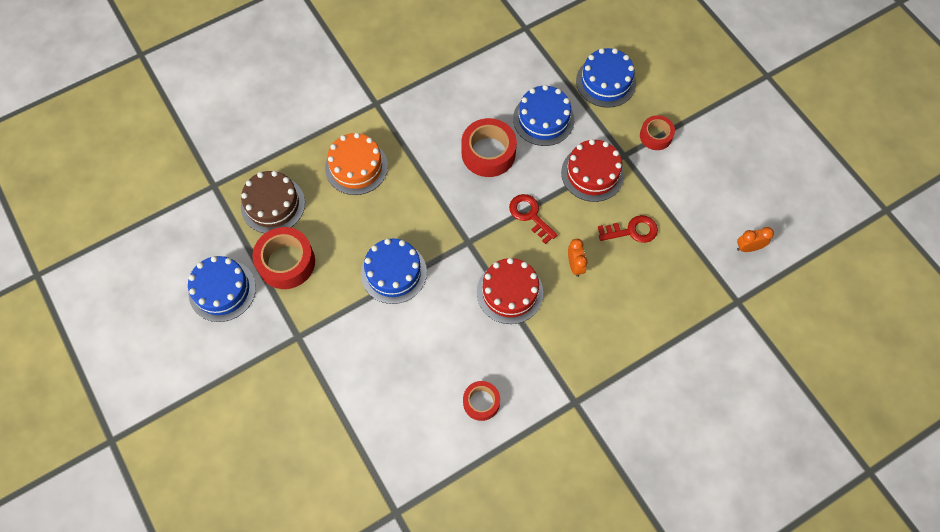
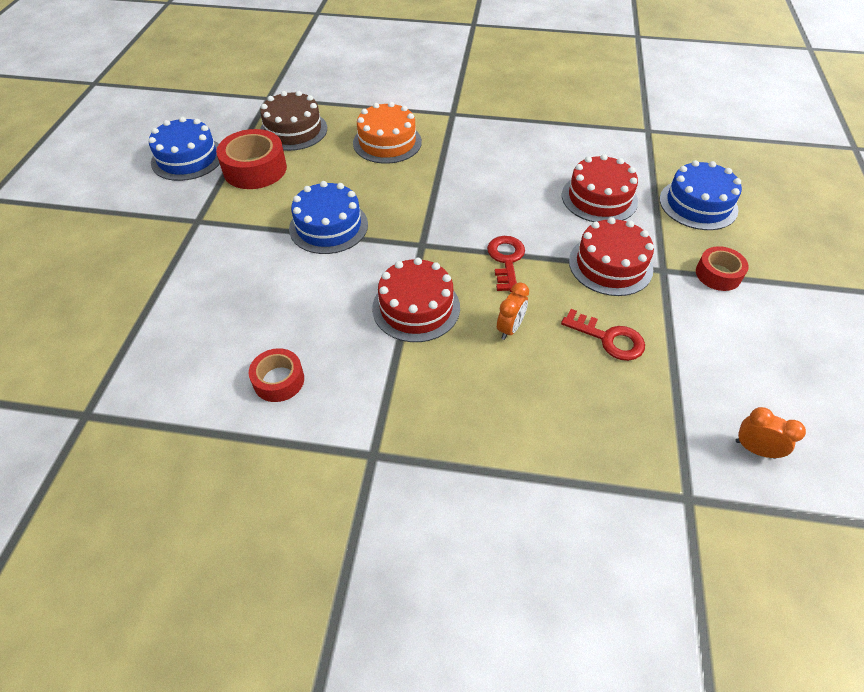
camera: 40 degrees right, 15 degrees down
red tape [461,118,517,177] -> none
blue cake [513,85,574,146] -> red cake [562,154,638,222]

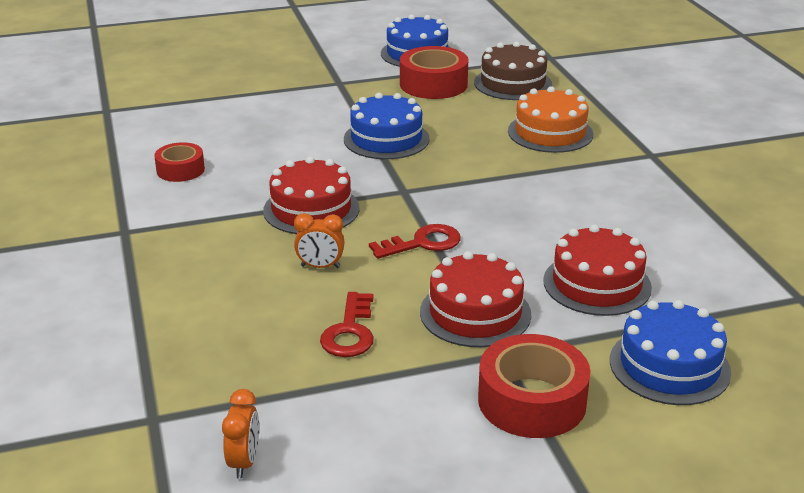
camera: 65 degrees right, 20 degrees down
red tape [696,246,749,291] -> red tape [478,334,591,438], size x1.66

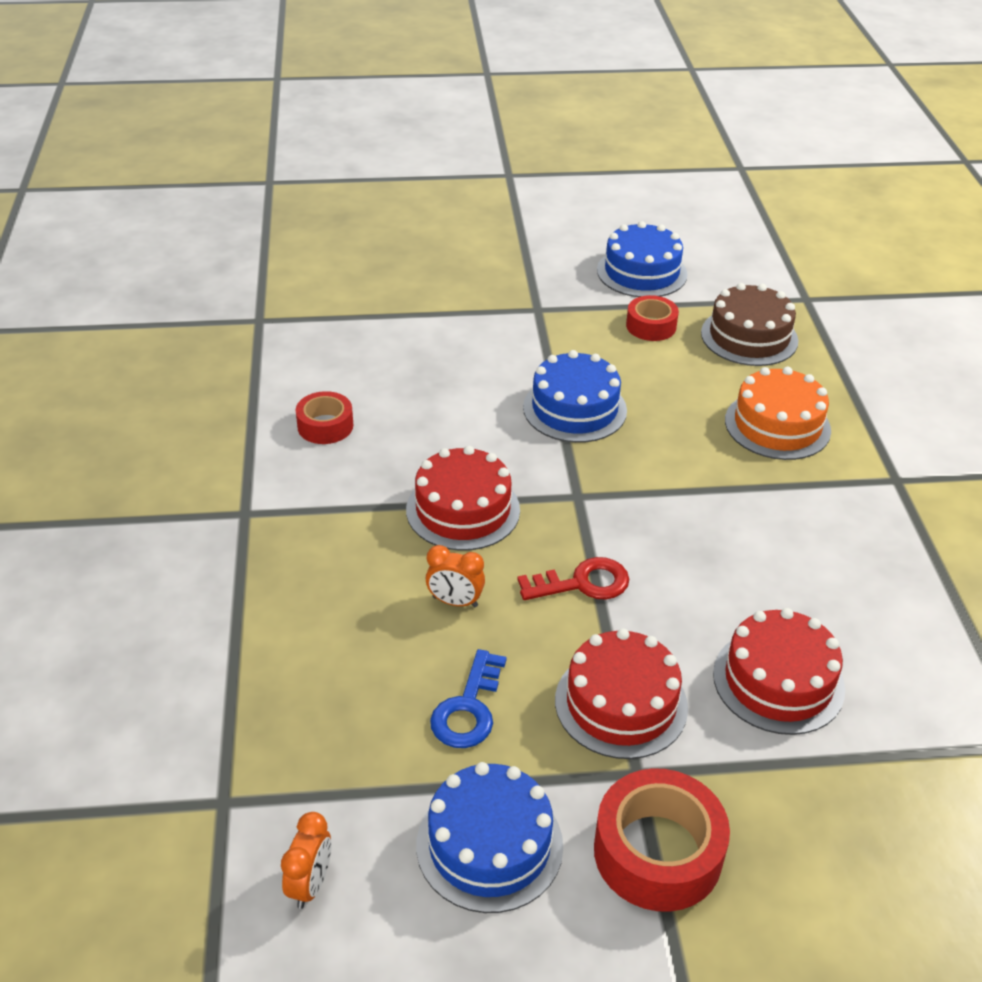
camera: 10 degrees right, 10 degrees up
red key [320,292,374,357] -> blue key [430,649,507,748]
red tape [400,46,468,99] -> red tape [626,295,679,341], size x0.60
blue cake [610,300,731,405] -> blue cake moved to [416,762,563,913]

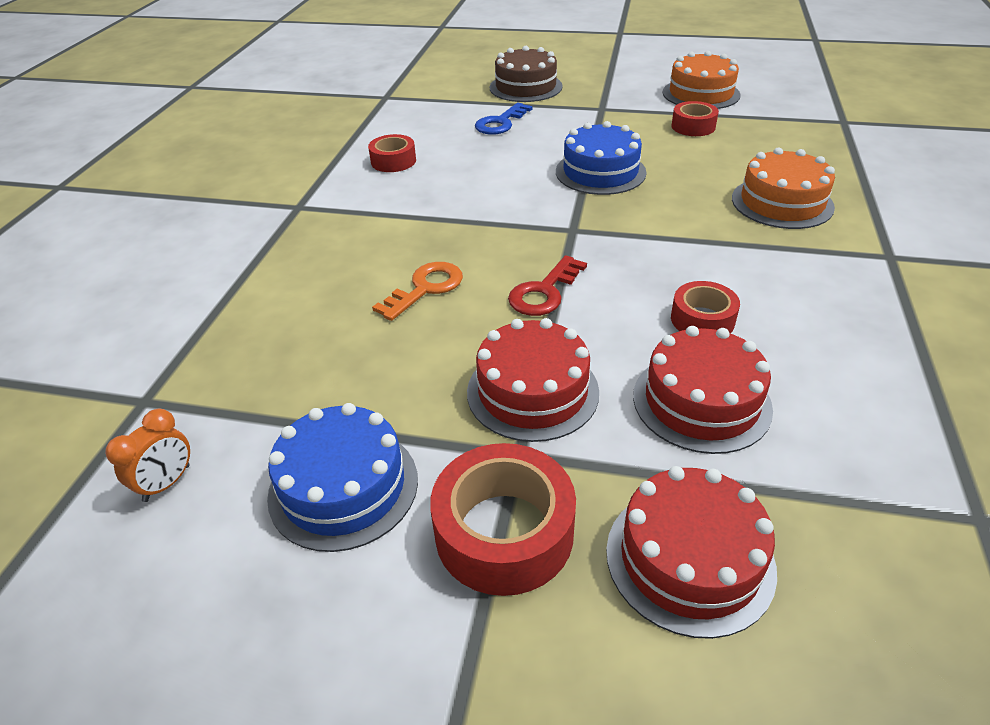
camera: 20 degrees right, 0 degrees up
red cake [406,446,520,551] -> red cake moved to [606,466,777,639]
orange clock [425,545,485,607] -> orange key [372,262,463,321]
blue key [430,649,507,748] -> blue key moved to [475,103,532,135]
red key [517,557,629,600] -> red key turned 120 degrees clockwise [508,255,587,316]
blue cake [597,221,688,297] -> orange cake [663,51,741,109]
brown cake [701,283,799,366] -> brown cake moved to [490,46,563,102]
none -> red tape [671,281,740,333]

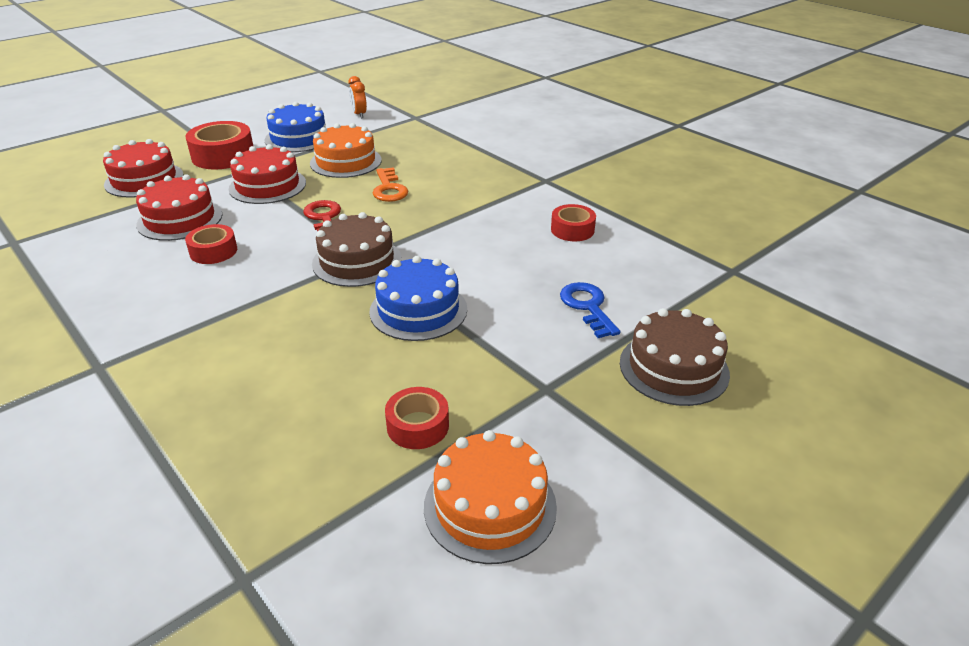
camera: 125 degrees right, 5 degrees down
orange cake [732,148,835,229] -> orange cake moved to [310,123,382,178]
none -> brown cake [312,212,402,287]

